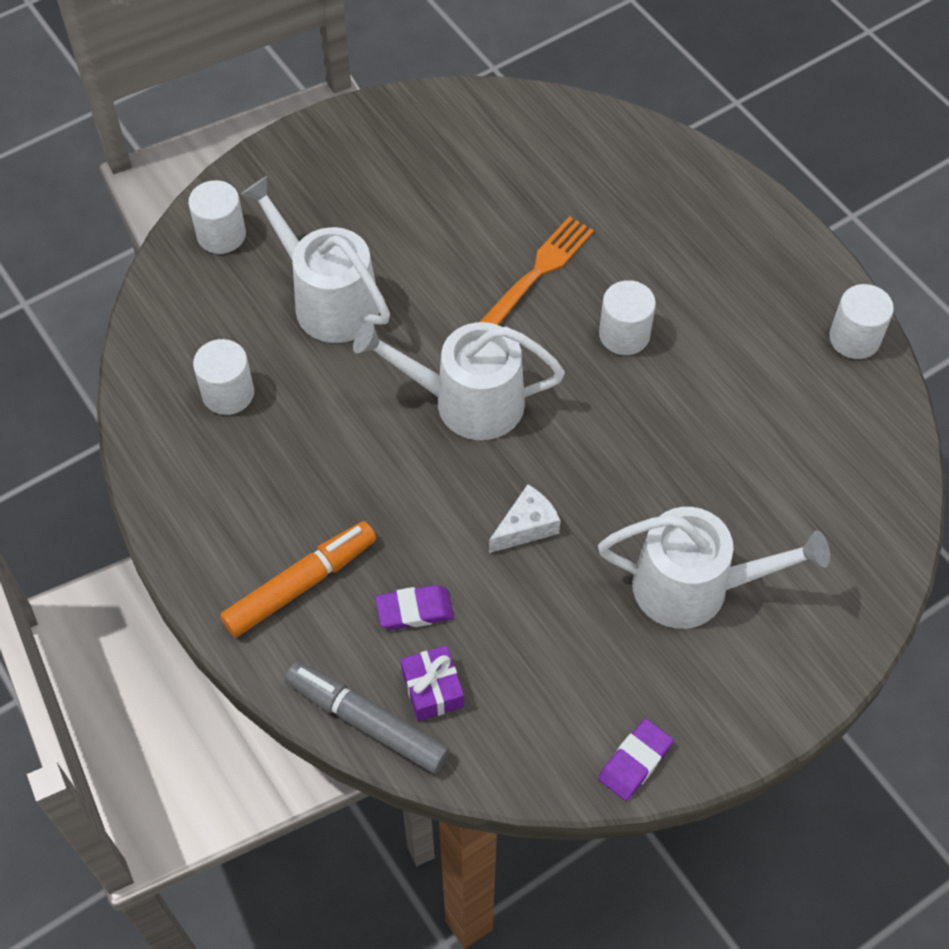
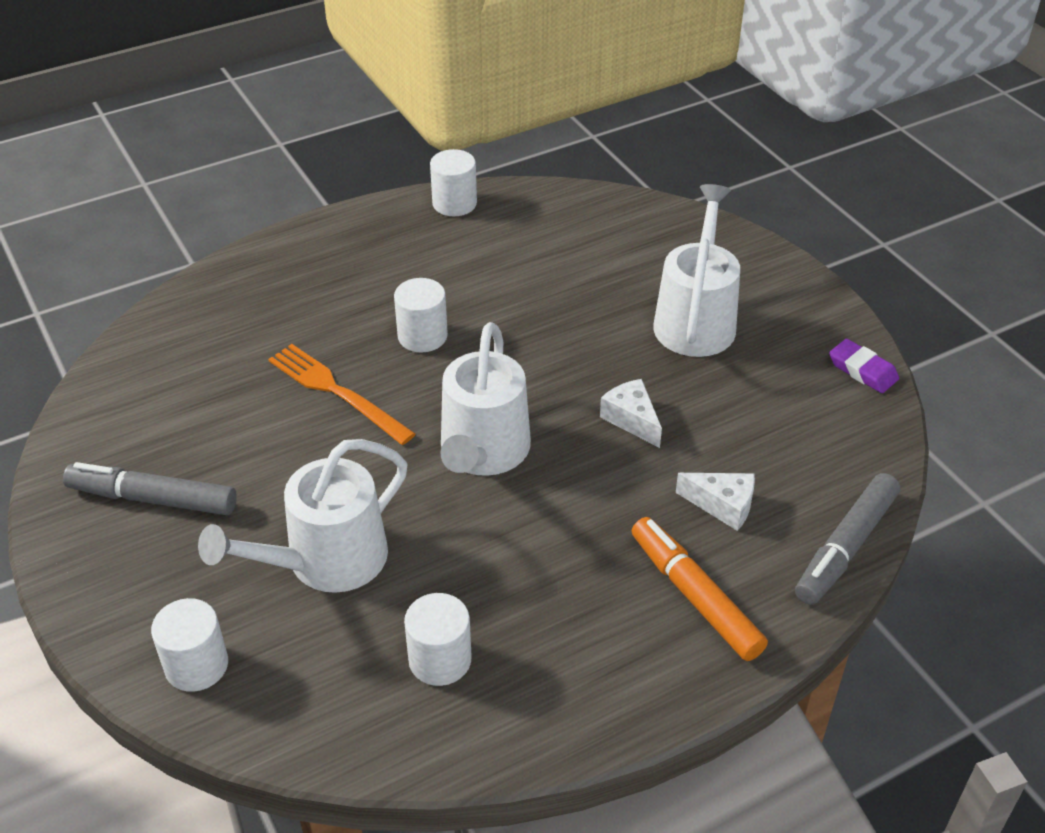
camera: 85 degrees left, 15 degrees down
purple eraser [375,585,454,630] -> white cheese [676,473,755,531]
purple gift [400,646,464,721] -> none
none -> grey marker [63,462,237,515]

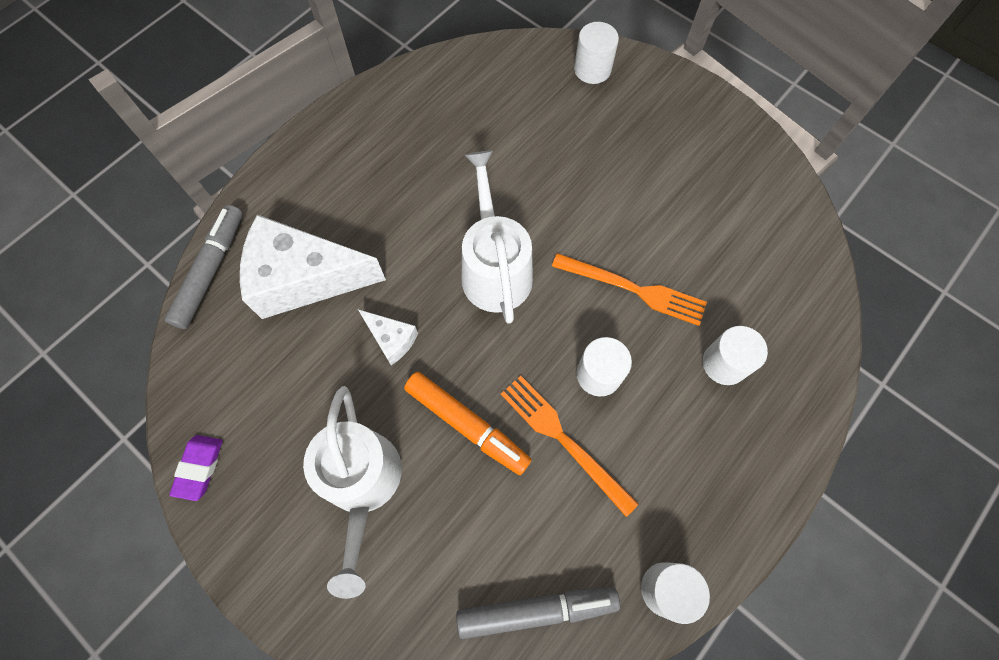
camera: 160 degrees right, 25 degrees up
grey marker [63,462,237,515] -> grey marker moved to [456,587,620,639]
white watering can [198,439,407,593] -> none
white cylinder [404,593,472,686] -> white cylinder moved to [703,326,768,385]
orange marker [632,517,768,661] -> orange marker moved to [404,372,532,475]
white cheese [676,473,755,531] -> white cheese [240,215,386,319], size x2.19
purple eraser [829,339,899,393] -> purple eraser turned 75 degrees clockwise [169,435,223,501]
none -> orange fork [501,375,638,517]

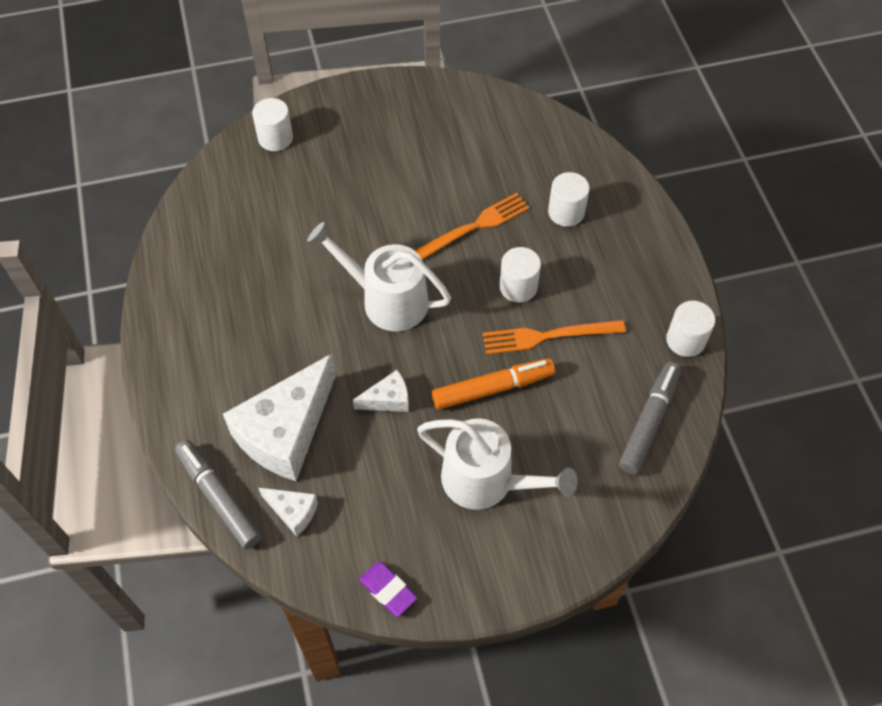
camera: 55 degrees left, 10 degrees down
none -> white cheese [259,488,318,536]

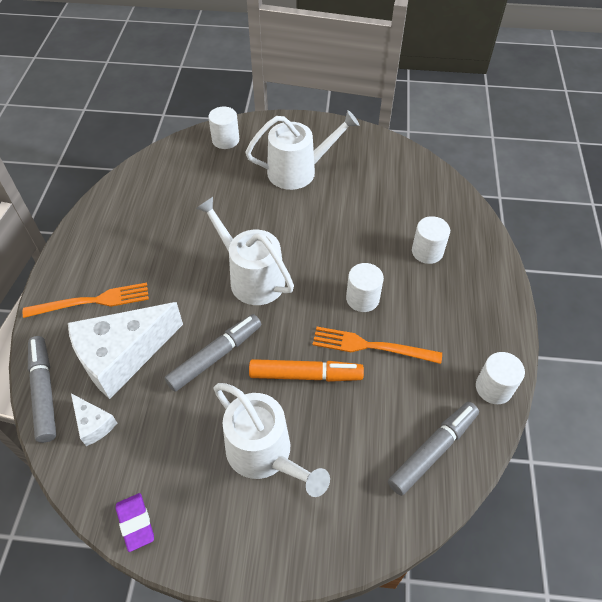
camera: 20 degrees right, 5 degrees down
white cheese [353,370,409,412] -> grey marker [164,314,261,392]
orange fork [415,193,530,260] -> orange fork moved to [23,283,149,318]
none -> white watering can [245,110,359,190]

